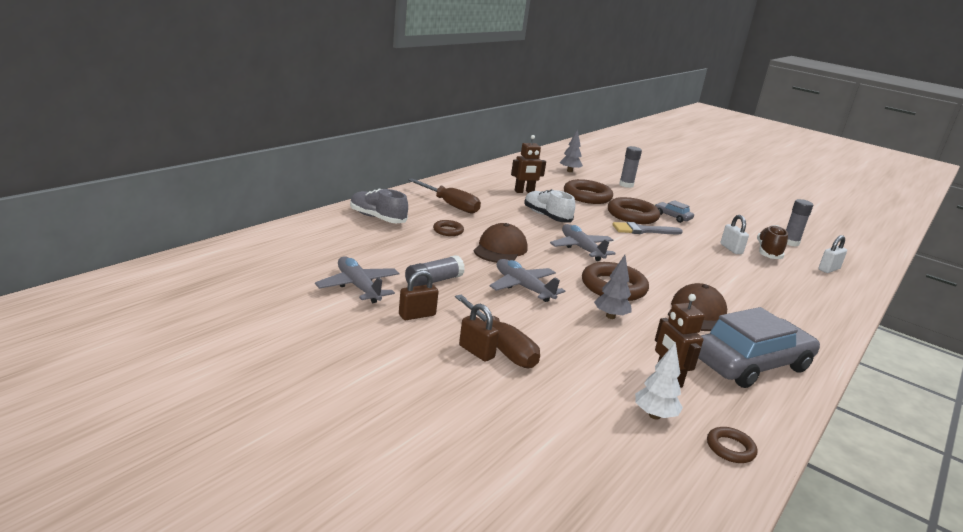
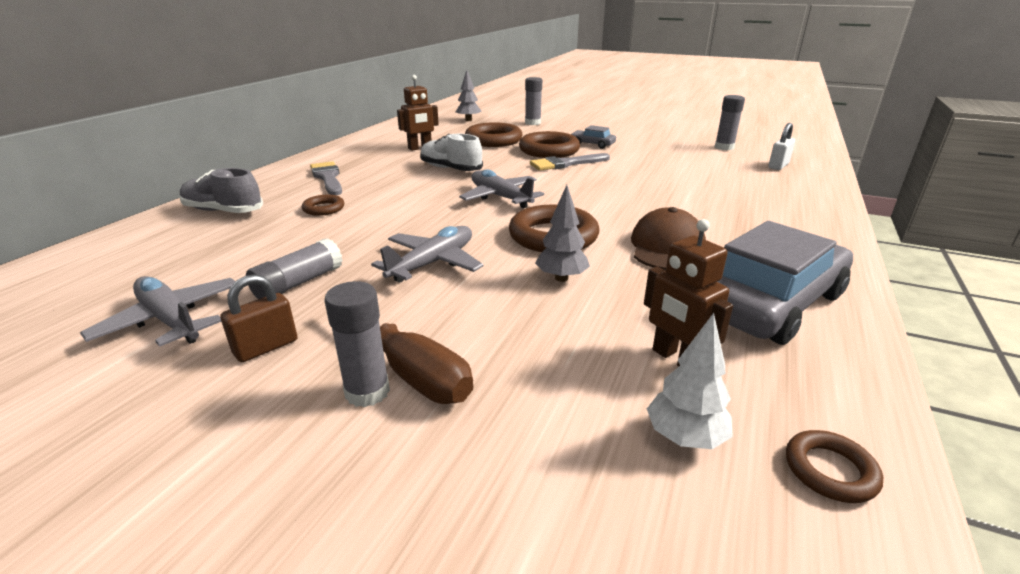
camera: 10 degrees left, 5 degrees up
brown screwdriver [408,178,481,214] -> grey brush [310,161,342,195]
brown padlock [459,304,499,362] -> grey glue stick [324,281,390,407]
brown cap [474,223,528,263] -> none
grey plane [490,259,565,302] -> grey plane turned 90 degrees clockwise [371,226,483,283]
white padlock [720,215,749,254] -> none
brown shoe [757,225,788,259] -> none

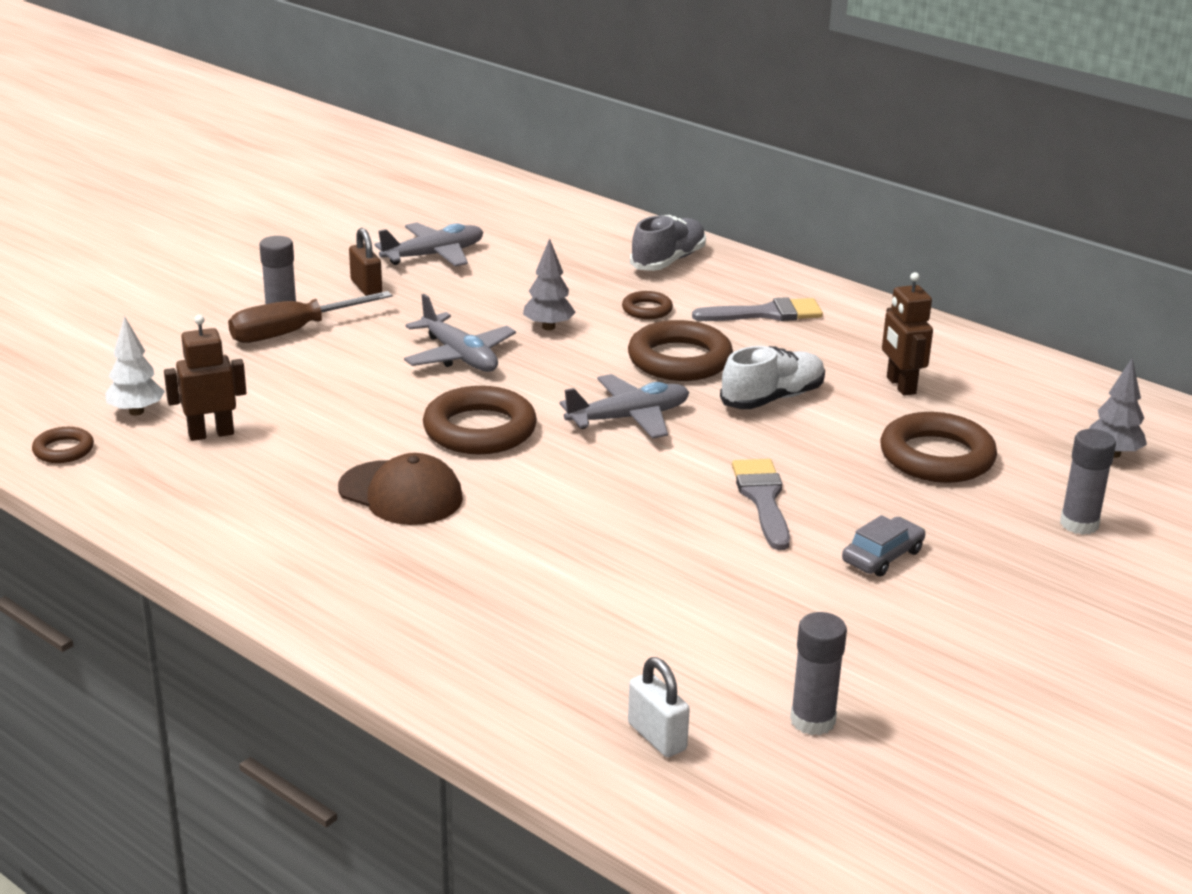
camera: 105 degrees right, 0 degrees up
grey glue stick [246,238,343,299] -> none
brown ring [519,131,580,158] -> brown ring moved to [628,320,733,381]
grey tree [535,185,590,282] -> grey tree moved to [523,238,576,330]
grey car [717,221,853,345] -> none

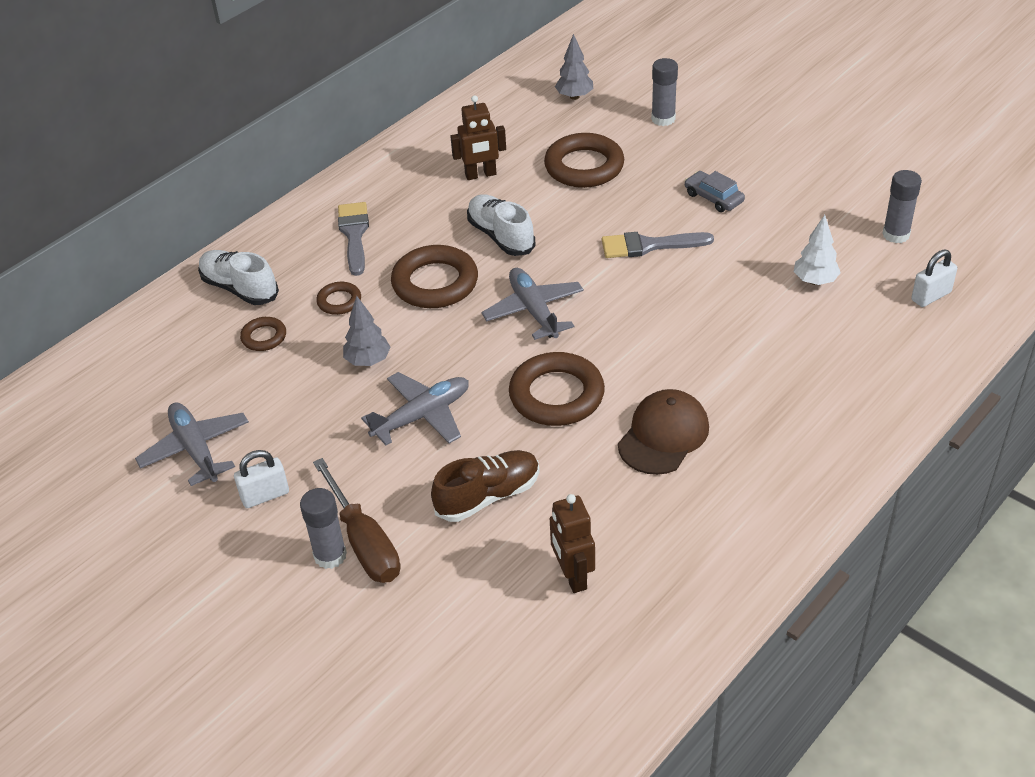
camera: 85 degrees left, 15 degrees up
brown ring [32,427,94,463] -> brown ring moved to [240,317,286,351]
white tree [105,316,165,415] -> white tree moved to [794,215,841,285]
brown padlock [349,228,382,296] -> white padlock [234,450,289,508]
grey shoe [630,215,706,271] -> white shoe [198,250,279,305]
none -> brown shoe [431,450,540,522]

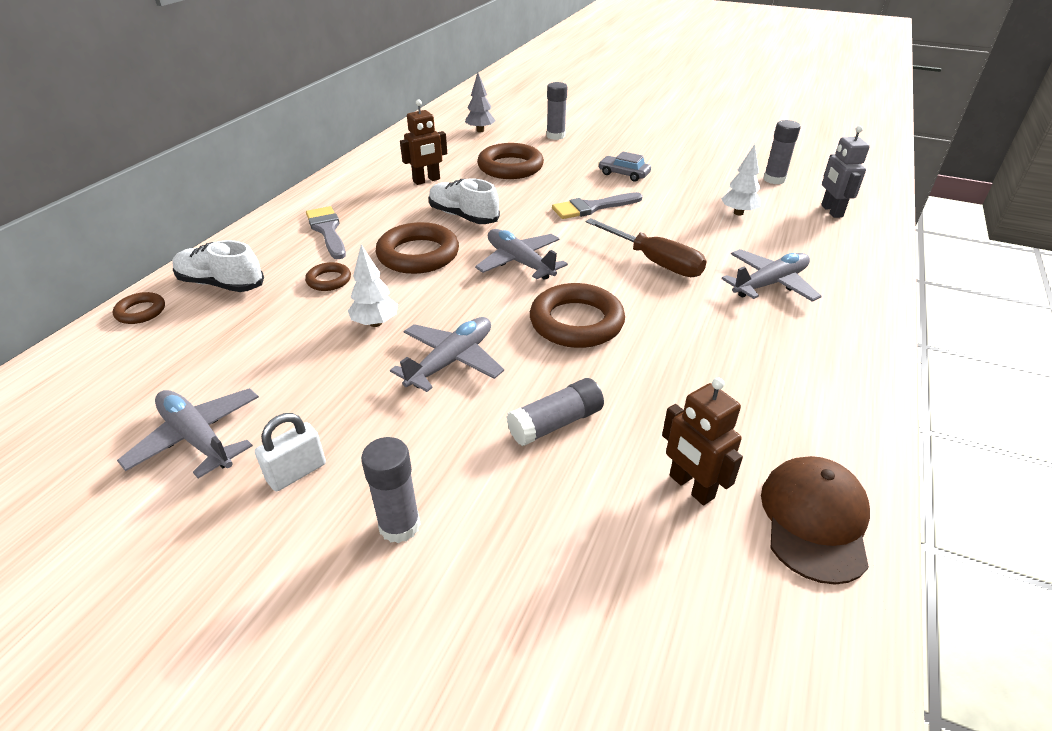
camera: 20 degrees left, 5 degrees down
brown ring [240,317,286,351] -> brown ring moved to [113,292,165,324]
brown screwdriver [313,458,400,583] -> brown screwdriver moved to [586,218,707,277]
grey tree [343,296,391,366] -> white tree [348,244,398,327]
brown shoe [431,450,540,522] -> grey glue stick [507,378,604,446]
brown cap [618,389,709,475] -> brown cap moved to [761,456,870,585]
white padlock [911,249,957,307] -> grey robot [821,126,870,218]
none -> grey plane [721,249,822,302]

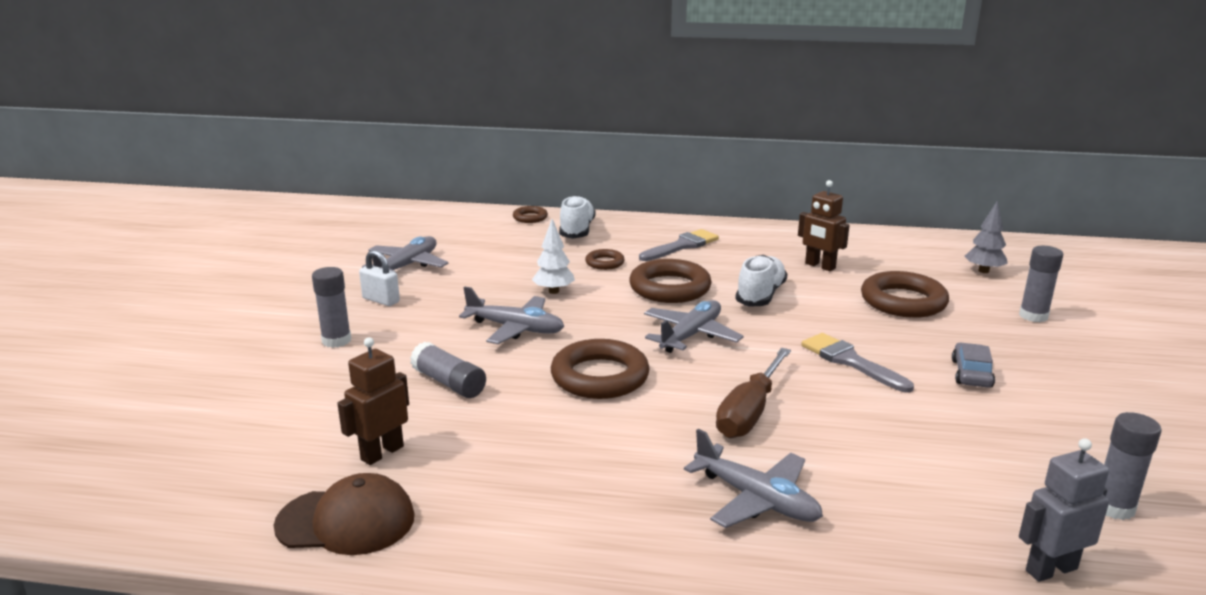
camera: 75 degrees right, 15 degrees down
white tree [721,144,761,216] -> none

